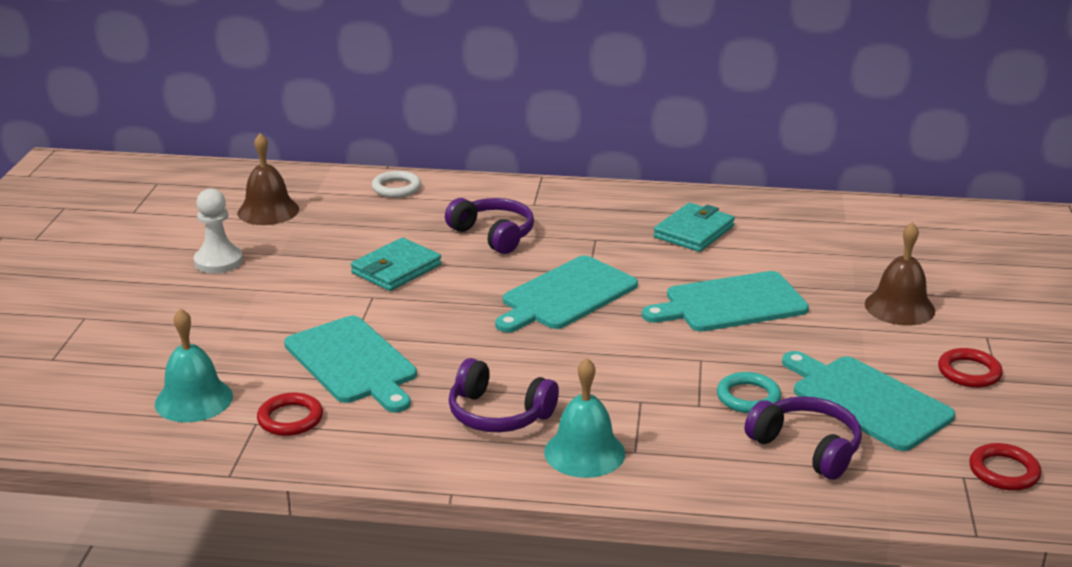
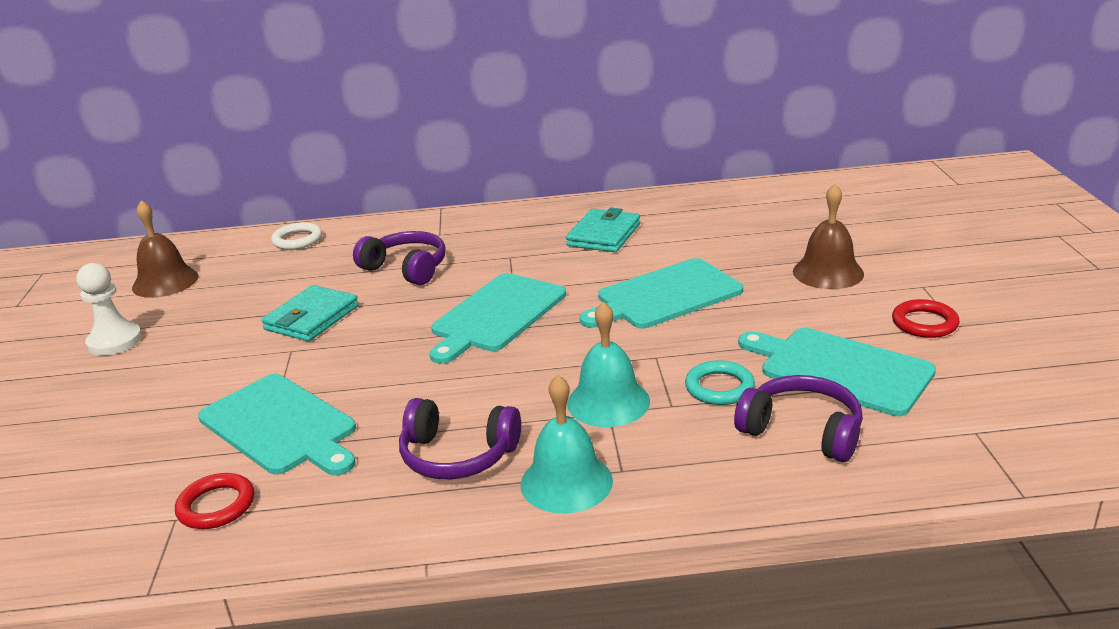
camera: 10 degrees left, 0 degrees up
turquoise bell [155,308,233,422] -> turquoise bell moved to [567,302,650,427]
red ring [969,443,1041,491] -> none

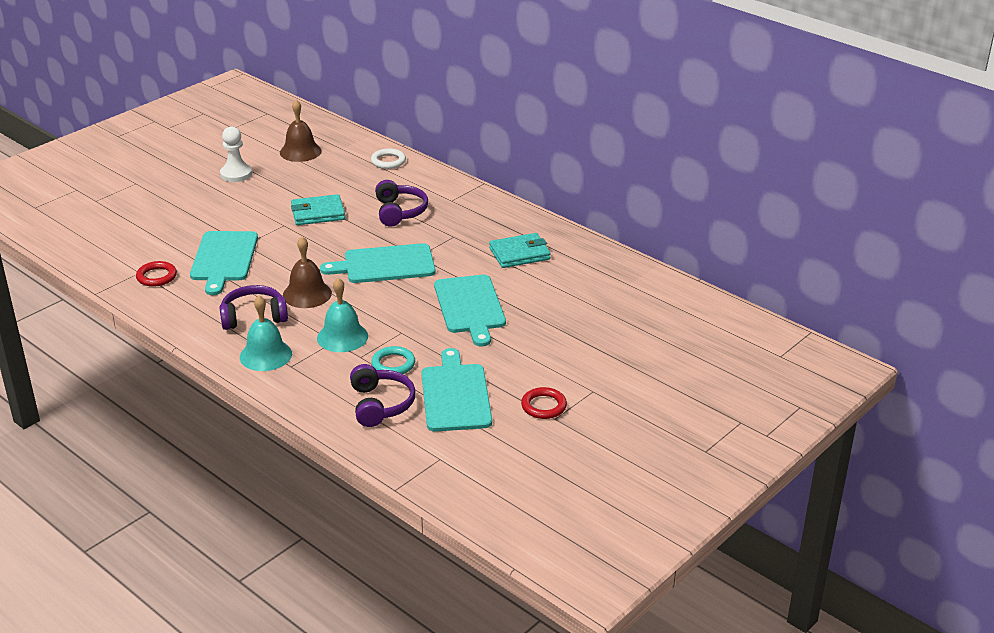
camera: 45 degrees right, 5 degrees up
purple headphones [399,398,521,479] -> purple headphones turned 105 degrees clockwise [219,285,288,330]
turquoise cutting board [580,258,743,328] -> turquoise cutting board turned 120 degrees counterclockwise [434,275,506,346]
brown bell [793,184,864,289] -> brown bell moved to [283,237,332,308]

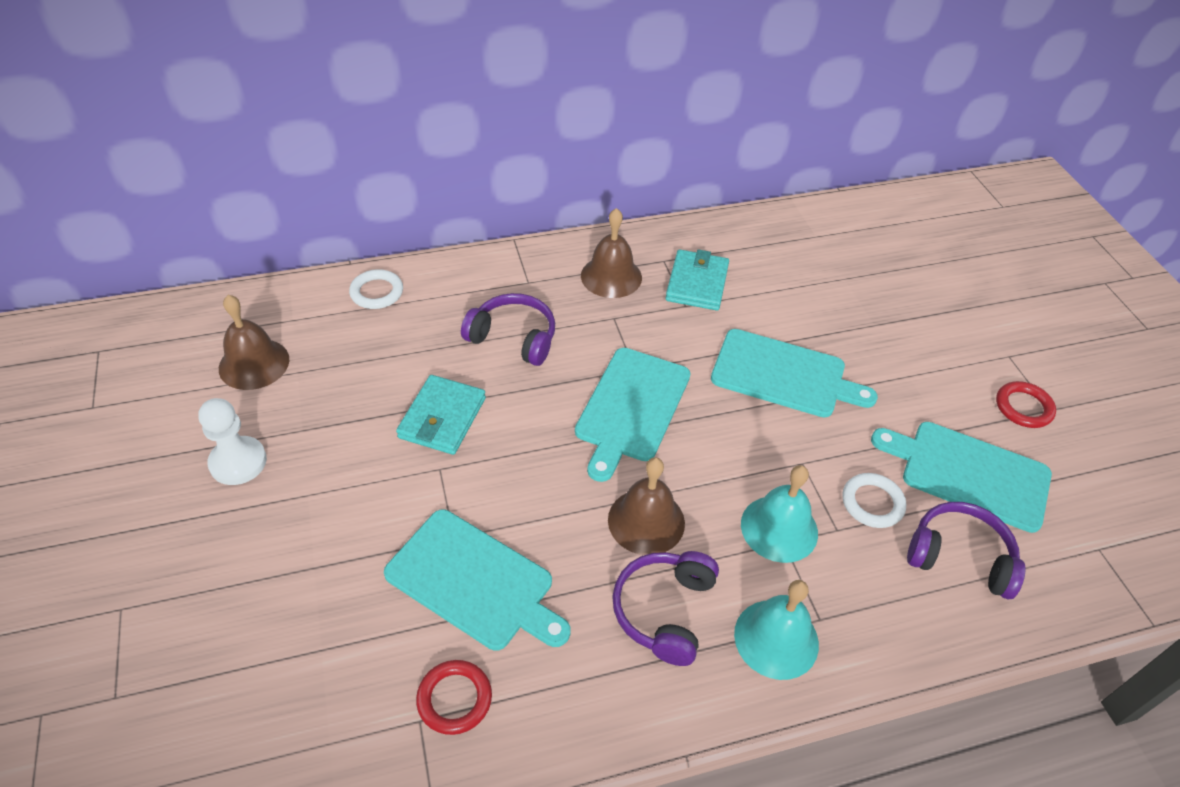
camera: 60 degrees left, 15 degrees up
turquoise ring [371,346,415,374] -> white ring [842,473,906,528]
none -> brown bell [581,208,642,298]

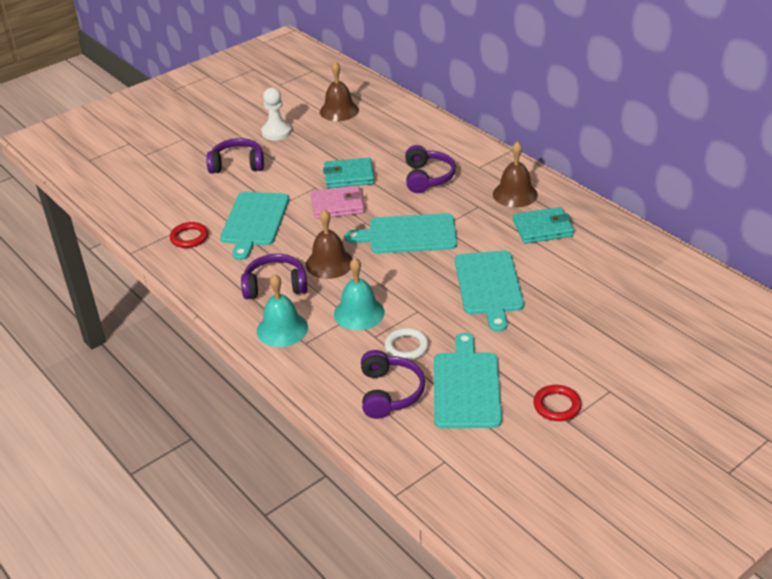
camera: 70 degrees right, 10 degrees down
white ring [349,269,403,309] -> none
none -> purple headphones [206,138,264,174]
none -> pink wallet [311,185,364,219]

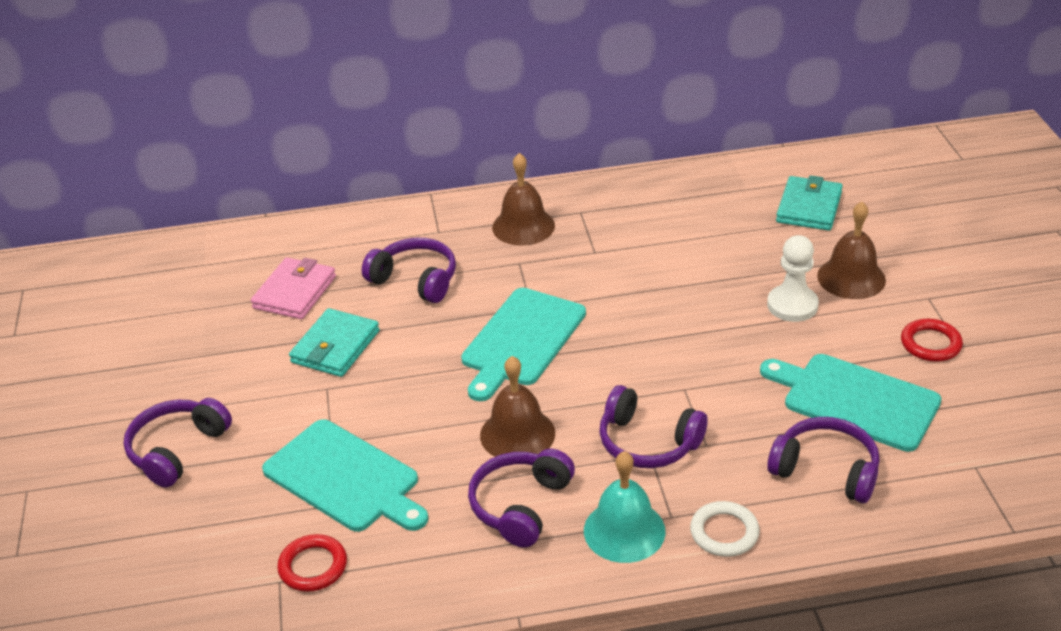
camera: 60 degrees left, 0 degrees up
white pawn [261,87,291,140] -> white pawn moved to [767,235,819,322]
pink wallet [311,185,364,219] -> pink wallet moved to [251,257,336,319]
brown bell [320,61,359,121] -> brown bell moved to [817,202,886,299]
turquoise bell [334,258,385,330] -> purple headphones [599,385,708,468]
white ring [385,328,429,360] -> white ring moved to [690,501,760,557]
turquoise cutting board [455,251,524,332] -> none
turquoise wallet [513,207,574,244] -> turquoise wallet moved to [776,175,843,231]

